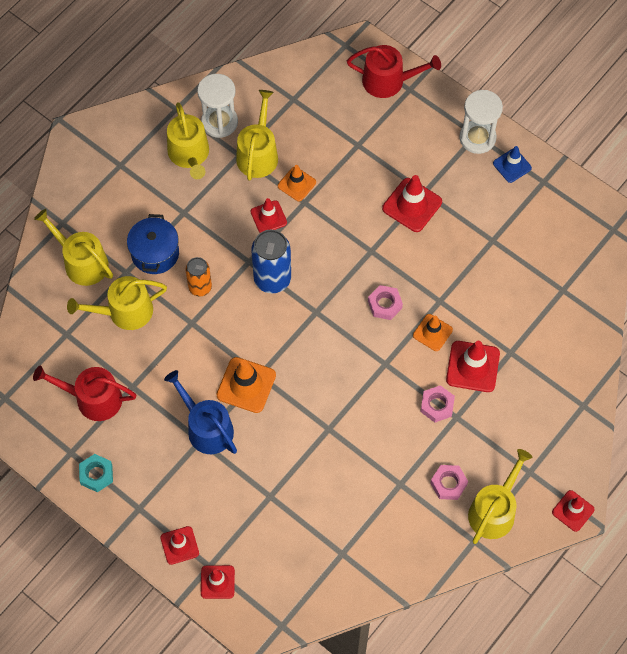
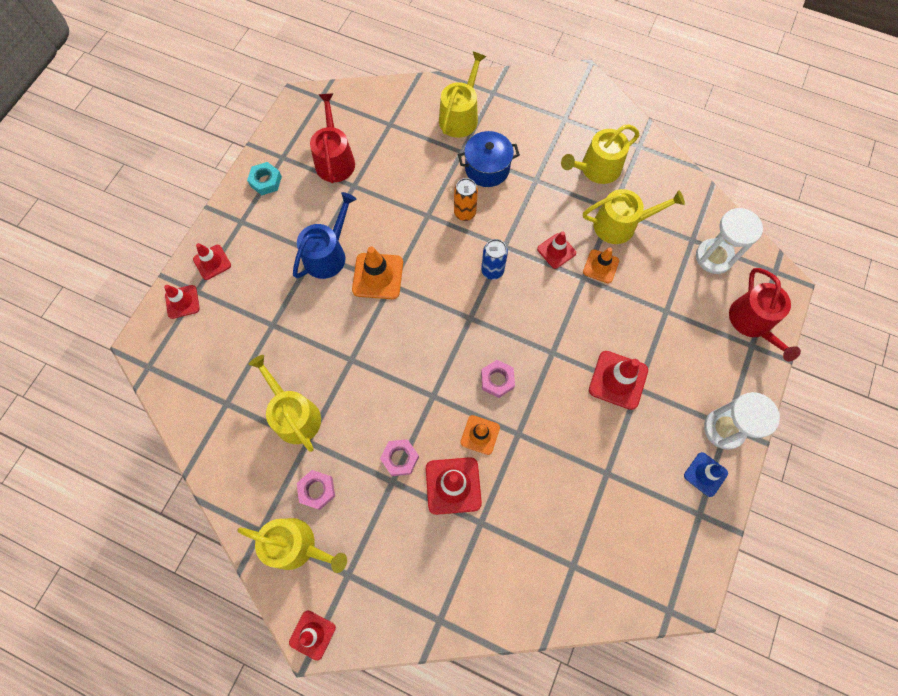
camera: 75 degrees right, 5 degrees up
yellow watering can [67,276,167,330] -> yellow watering can moved to [248,355,321,452]
white hourglass [197,74,238,138] -> white hourglass moved to [696,208,763,274]
blue can [251,230,291,293] -> blue can [481,239,508,280], size x0.62

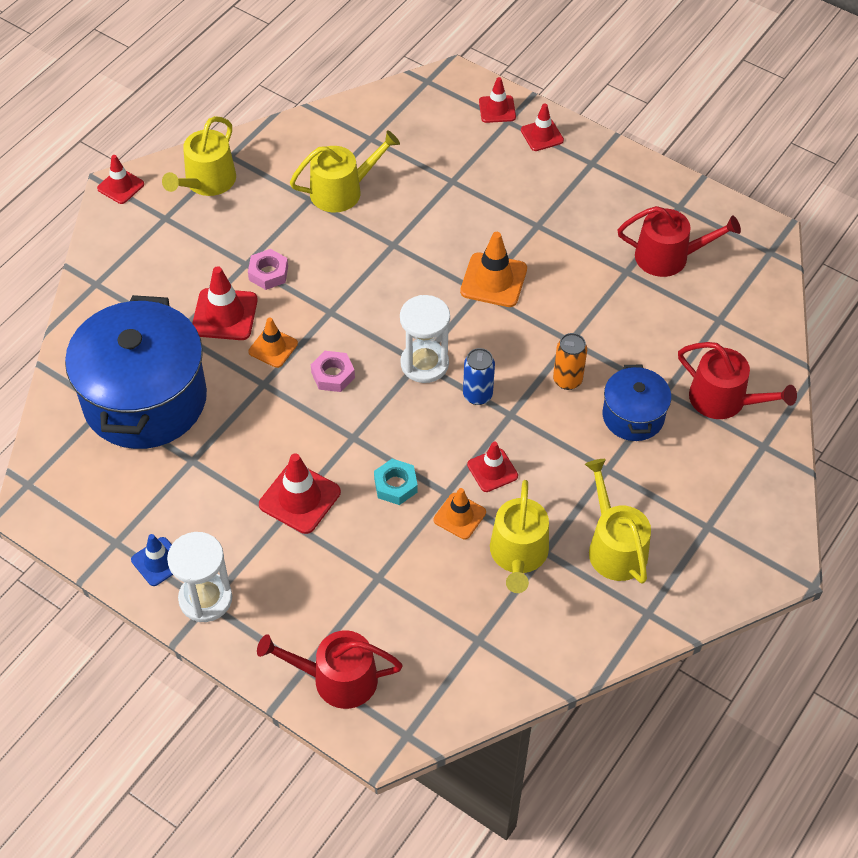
camera: 100 degrees right, 15 degrees down
turquoise nut [247,162,282,195] -> turquoise nut moved to [374,459,418,505]
blue watering can [293,192,356,279] -> none
pink nut [297,470,335,510] -> none
yellow watering can [439,51,487,138] -> red watering can [678,342,797,419]
white hourglass [696,208,763,274] -> white hourglass moved to [400,295,450,383]
none -> blue pot [65,295,207,449]

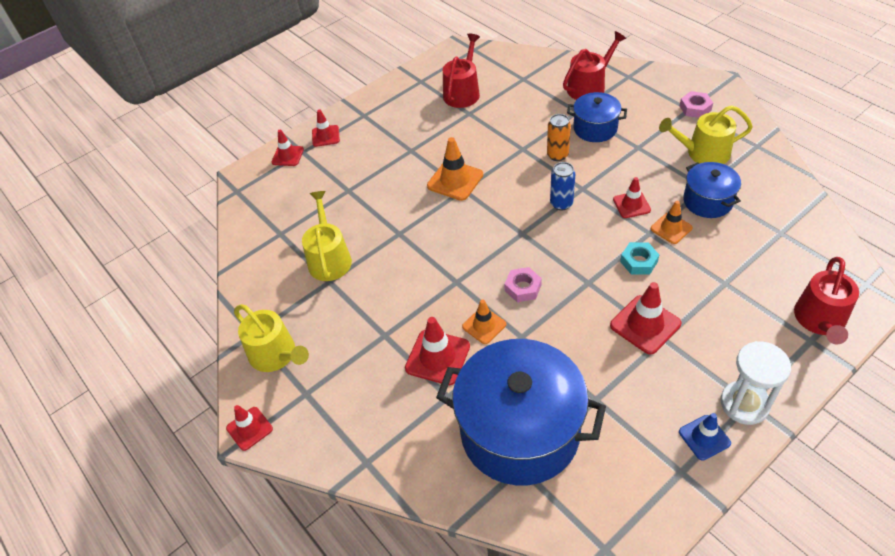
camera: 70 degrees left, 5 degrees down
pink nut [248,249,288,290] -> pink nut moved to [680,91,713,118]
white hourglass [400,295,450,383] -> none
yellow watering can [490,480,549,593] -> blue pot [683,162,741,218]

